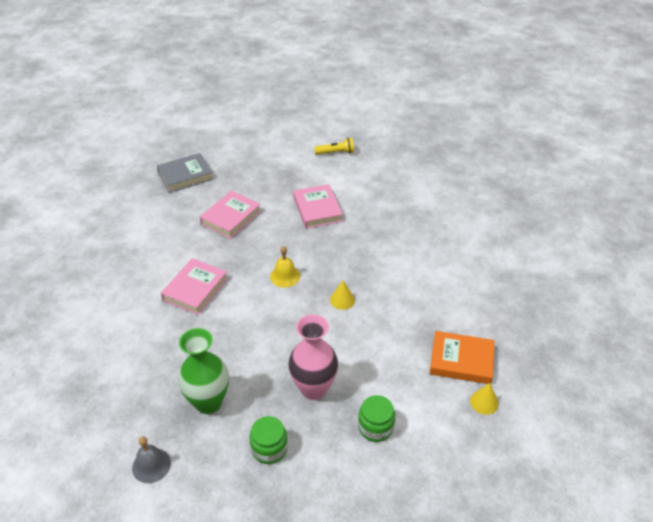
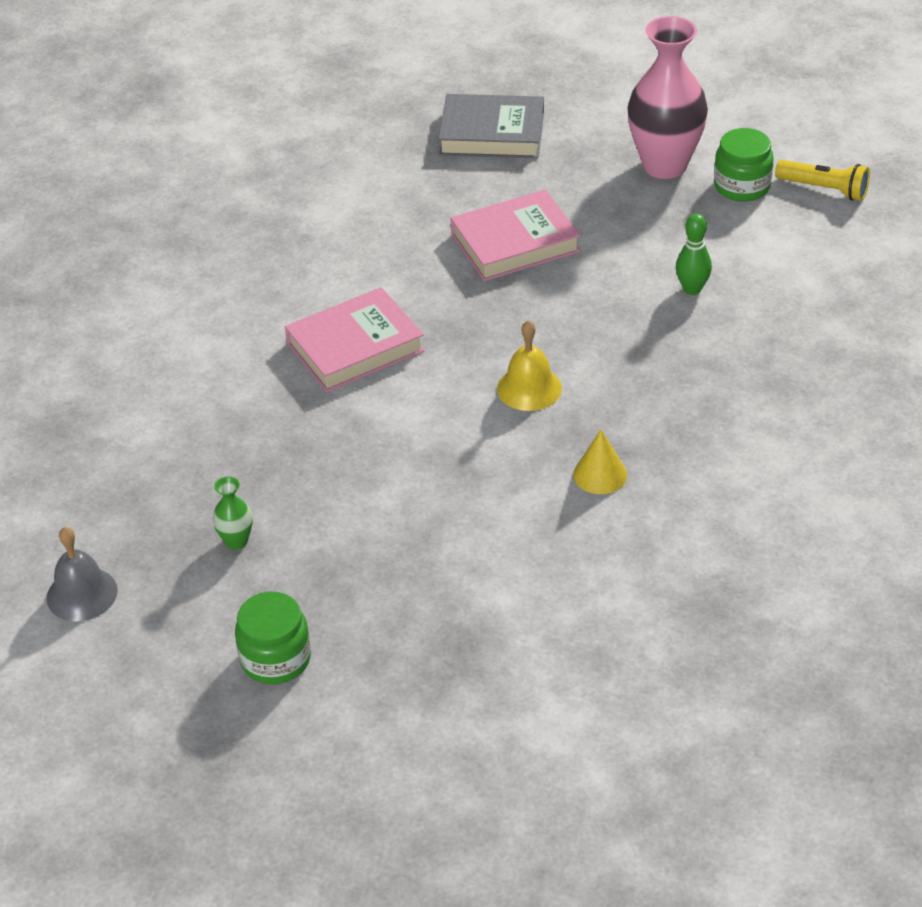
camera: 35 degrees right, 0 degrees up
green vase [178,328,229,414] -> green vase [212,476,253,550], size x0.42
pink vase [288,314,338,400] -> pink vase moved to [628,16,708,179]
pink book [293,184,343,229] -> green bowling pin [676,214,712,295]
green jar [358,395,395,442] -> green jar moved to [714,128,774,202]
orange book [430,331,495,384] -> none
yellow cone [470,383,499,415] -> none

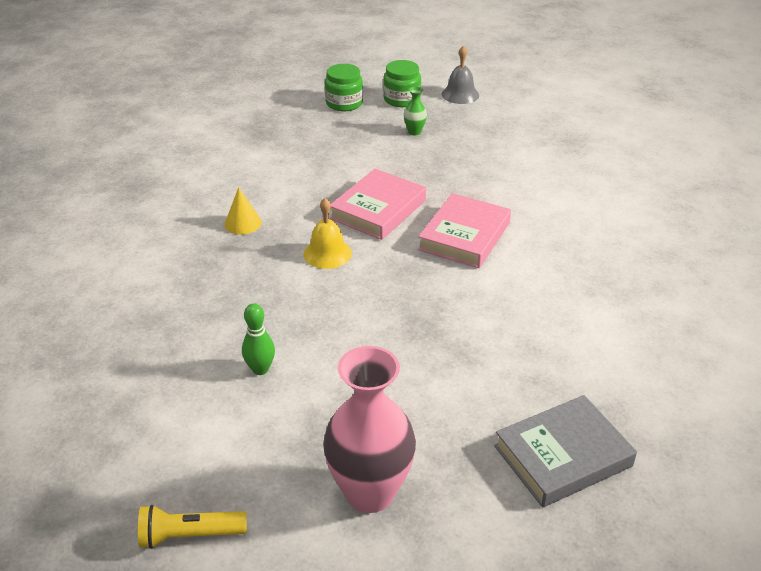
camera: 145 degrees right, 5 degrees down
pink book [450,190,581,281] -> pink book moved to [330,169,426,240]
green jar [714,128,774,202] -> green jar moved to [383,60,421,107]

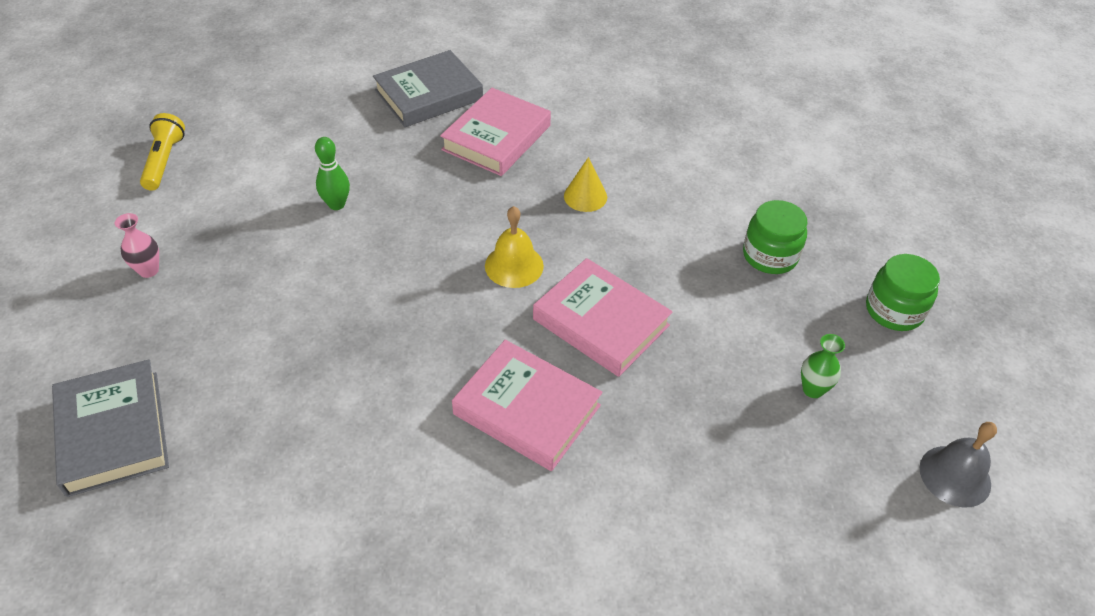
camera: 95 degrees right, 10 degrees up
pink vase [323,346,416,513] -> pink vase [115,213,159,278], size x0.42
green jar [383,60,421,107] -> green jar moved to [743,200,808,274]
none -> grey book [373,50,483,127]
none -> pink book [440,88,551,176]

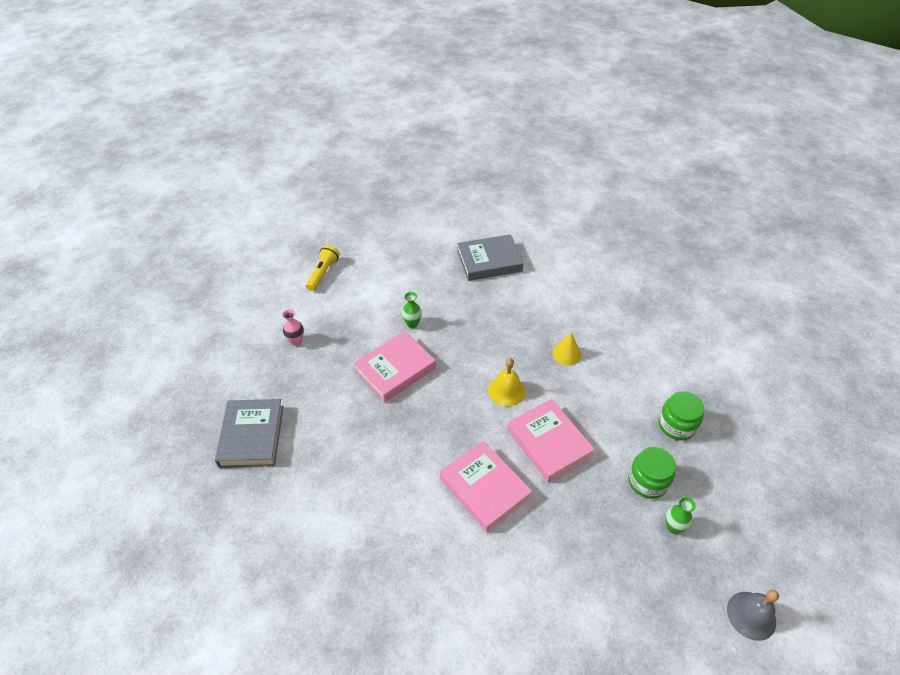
camera: 20 degrees right, 0 degrees up
green bowling pin [315,137,350,210] -> green vase [402,292,422,328]
pink book [440,88,551,176] -> pink book moved to [354,331,436,402]
green jar [866,254,940,331] -> green jar moved to [628,447,676,499]

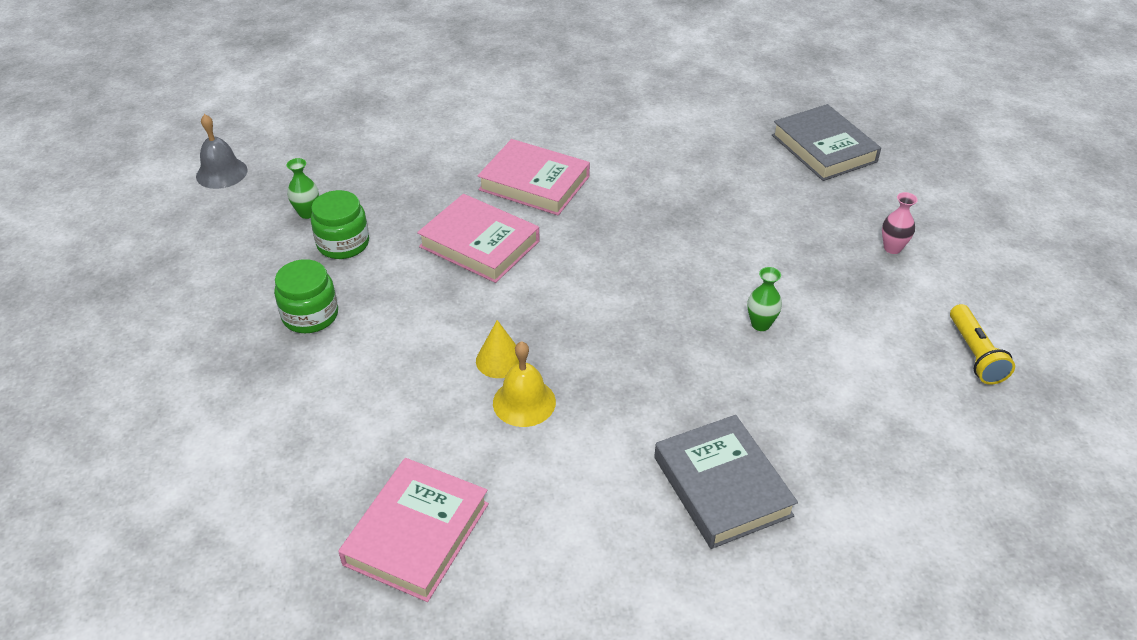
camera: 155 degrees right, 5 degrees down
pink book [354,331,436,402] -> pink book moved to [338,458,489,602]
grey book [457,234,524,281] -> grey book turned 75 degrees counterclockwise [654,415,798,549]
yellow bell [488,358,525,406] -> yellow bell moved to [493,341,556,427]

